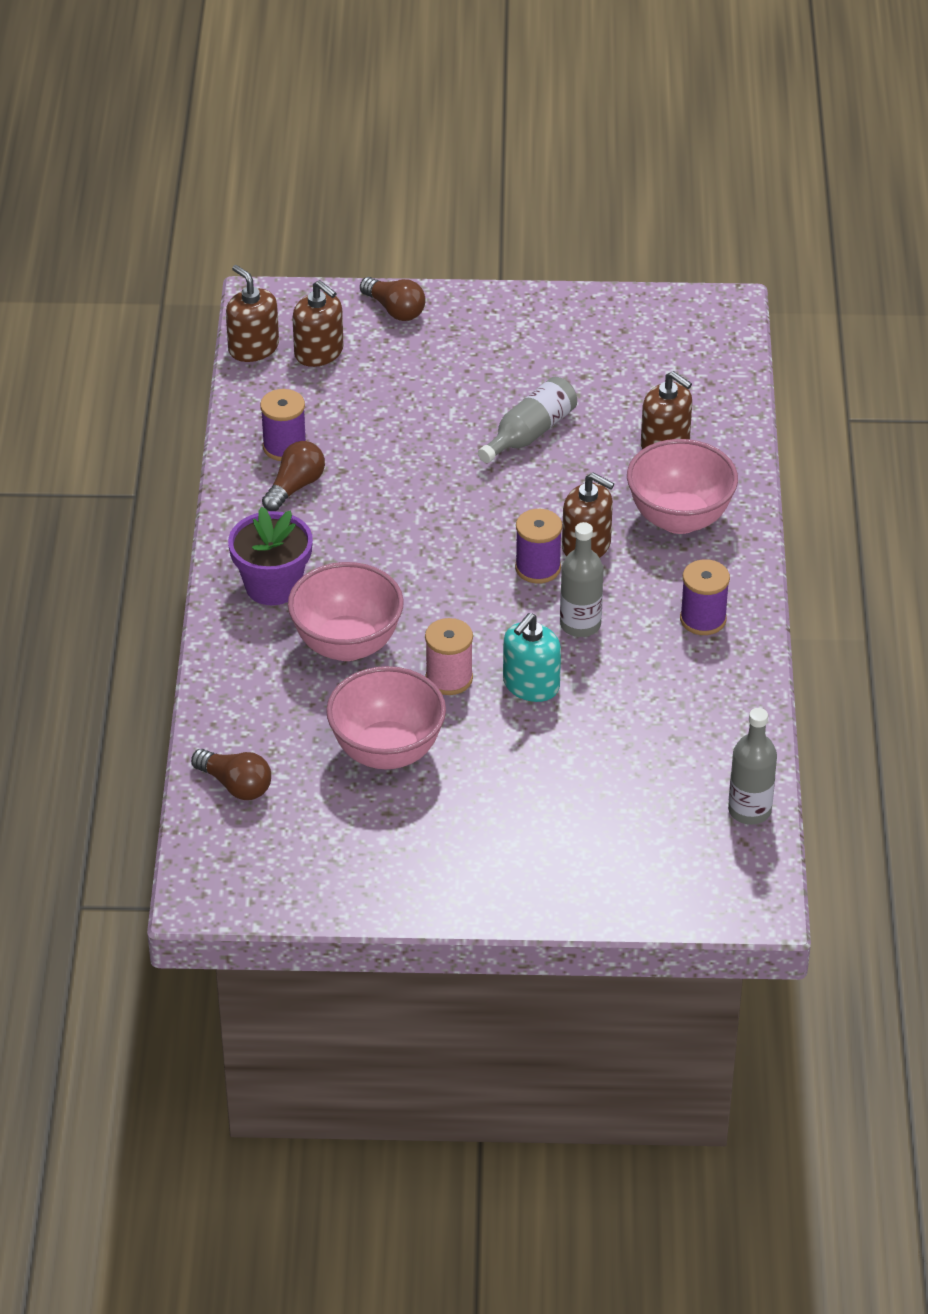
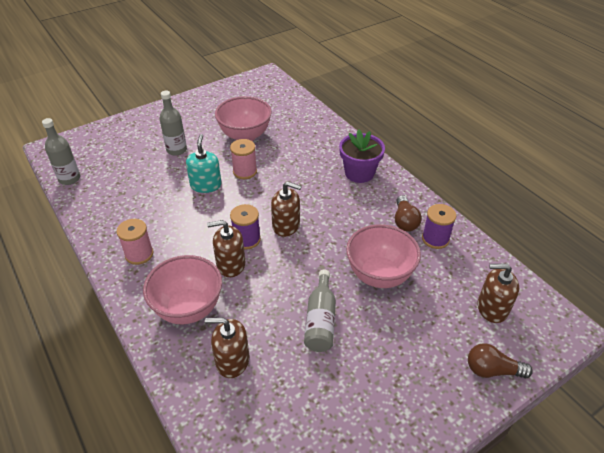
camera: 145 degrees right, 0 degrees up
brown light bulb [191,749,271,800] -> none
brown soap dispenser [226,265,279,362] -> brown soap dispenser moved to [271,181,302,237]
pink bowl [288,562,404,661] -> pink bowl moved to [346,224,421,288]
grey bottle [560,522,603,637] -> grey bottle moved to [159,91,187,156]
purple spool [680,559,730,635] -> pink spool [116,219,154,265]

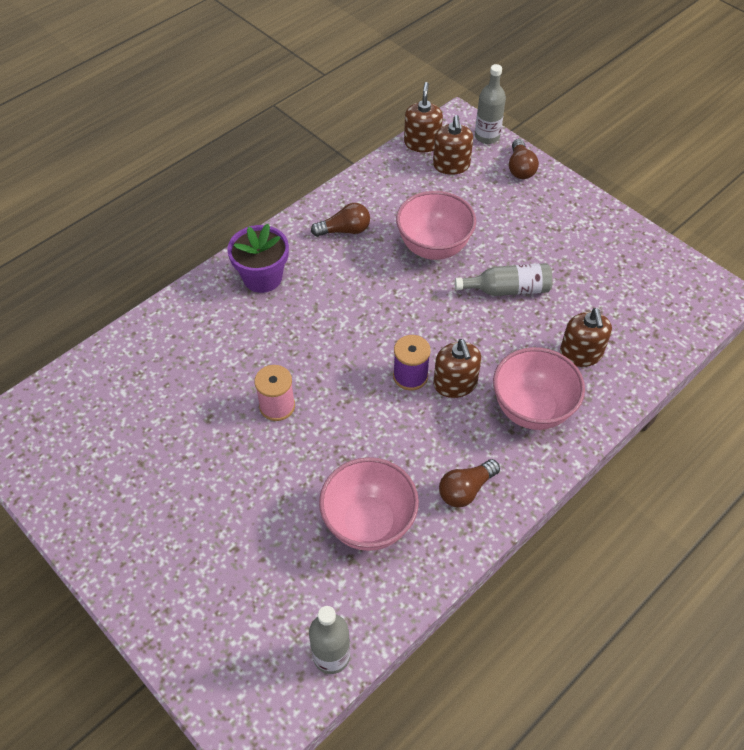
camera: 100 degrees left, 10 degrees up
pink spool [116,219,154,265] -> brown light bulb [439,459,500,508]
grey bottle [159,91,187,156] -> grey bottle moved to [475,64,506,144]
turquoise soap dispenser [186,134,221,193] -> none
pink bowl [215,96,272,141] -> pink bowl moved to [319,457,419,551]
brown soap dispenser [271,181,302,237] -> brown soap dispenser moved to [404,82,443,152]
purple spool [422,204,456,249] -> none

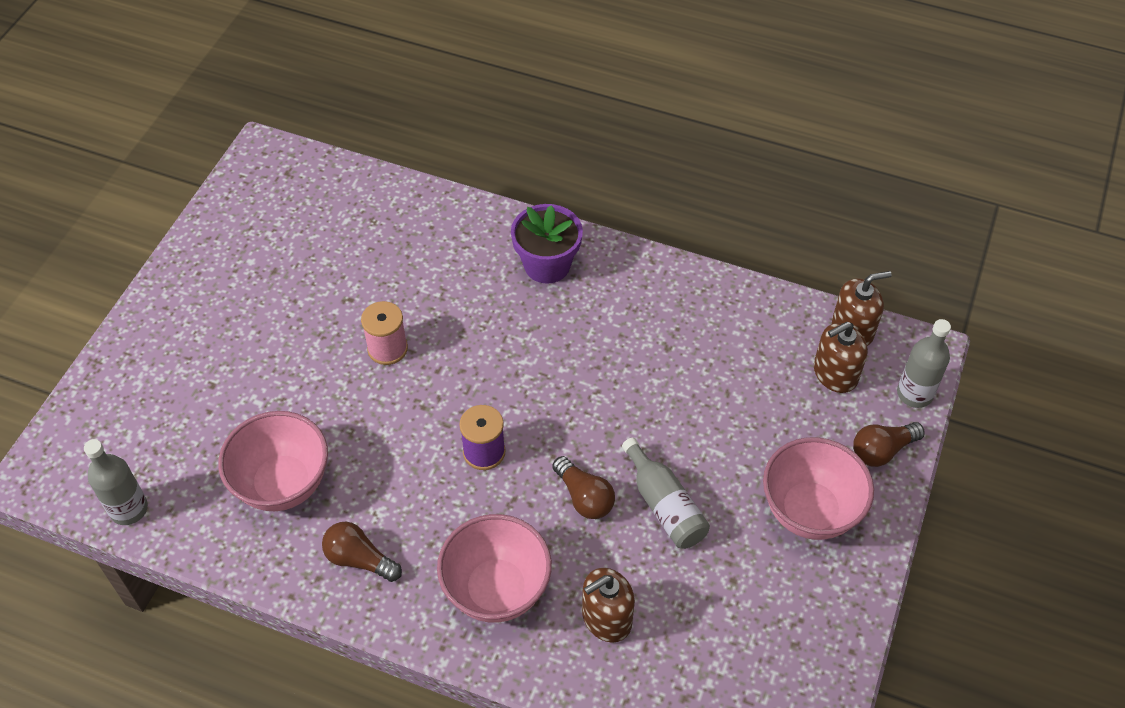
camera: 65 degrees right, 0 degrees up
brown light bulb [311,203,370,237] -> brown light bulb moved to [552,456,615,519]
pink bowl [396,191,476,260] -> pink bowl moved to [763,437,874,540]
brown soap dispenser [433,339,481,398] -> none

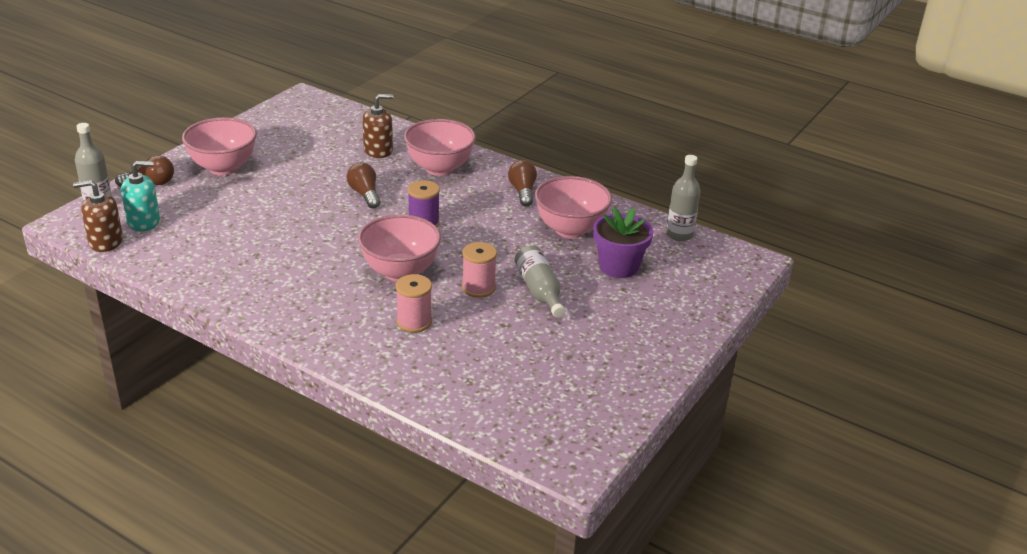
camera: 170 degrees left, 20 degrees down
brown light bulb [322,522,402,582] -> brown light bulb turned 135 degrees counterclockwise [508,160,537,206]
purple flower pot [511,204,583,284] -> purple flower pot moved to [593,208,653,278]
grey bottle [622,437,710,549] -> grey bottle moved to [515,246,565,318]
brown soap dispenser [814,322,868,393] -> turquoise soap dispenser [121,161,160,231]
none -> pink bowl [358,214,441,282]
none -> pink spool [396,274,432,333]

